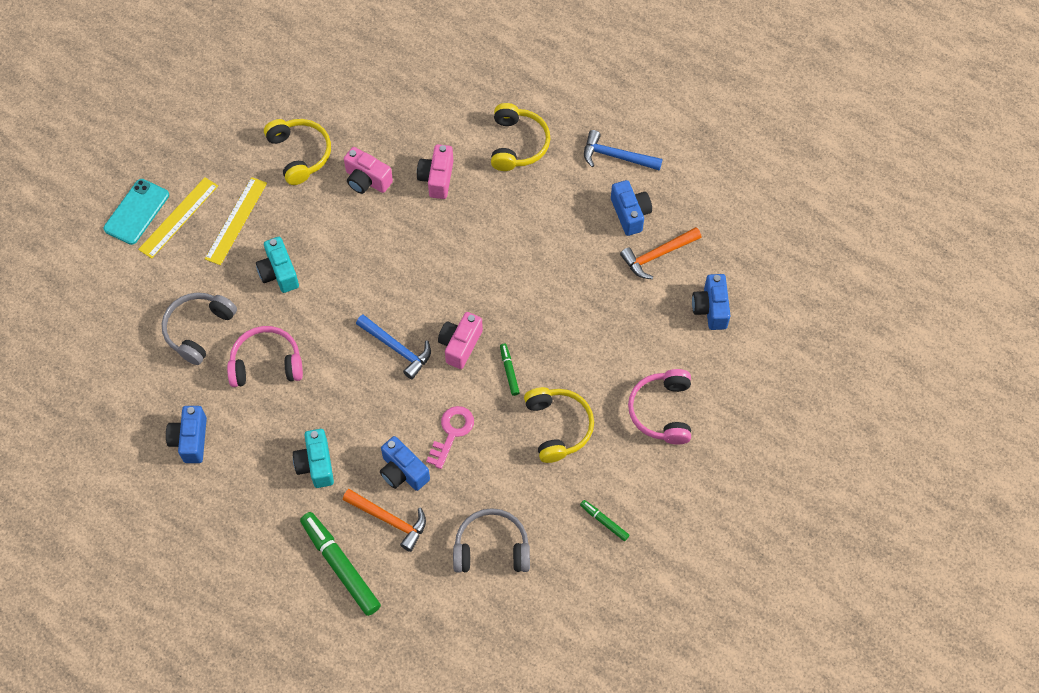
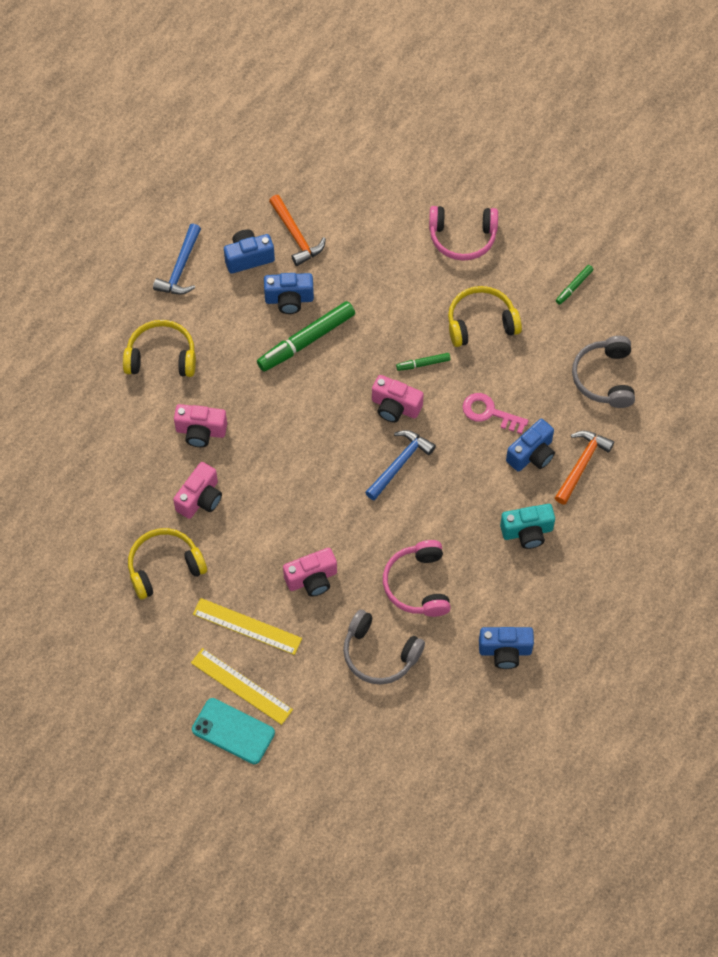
camera: 90 degrees left, 0 degrees up
turquoise camera [256,237,299,293] -> pink camera [283,548,337,597]
green marker [300,512,381,616] -> green marker moved to [257,301,355,372]
blue camera [692,274,731,330] -> blue camera moved to [264,273,314,314]

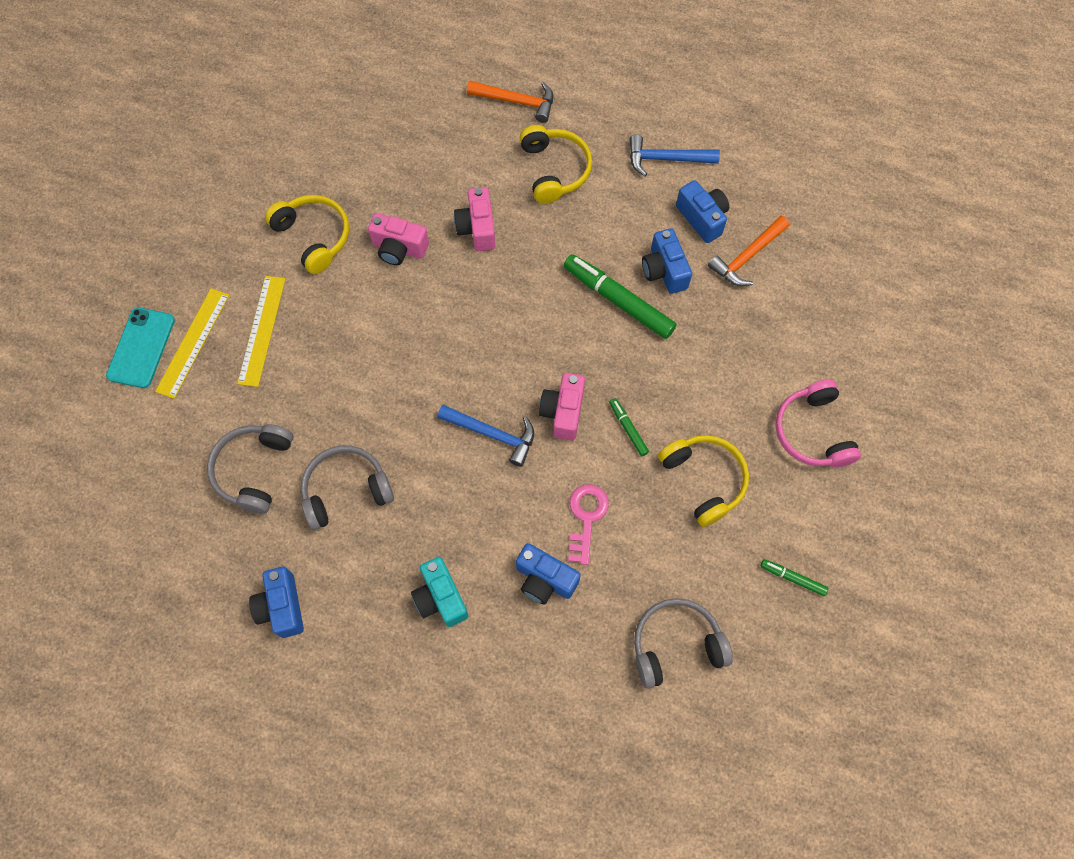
camera: 75 degrees right, 5 degrees up
pink camera [283,548,337,597] -> none
pink headphones [383,540,451,617] -> grey headphones [301,446,394,530]
orange hammer [555,430,614,505] -> orange hammer moved to [467,81,553,123]

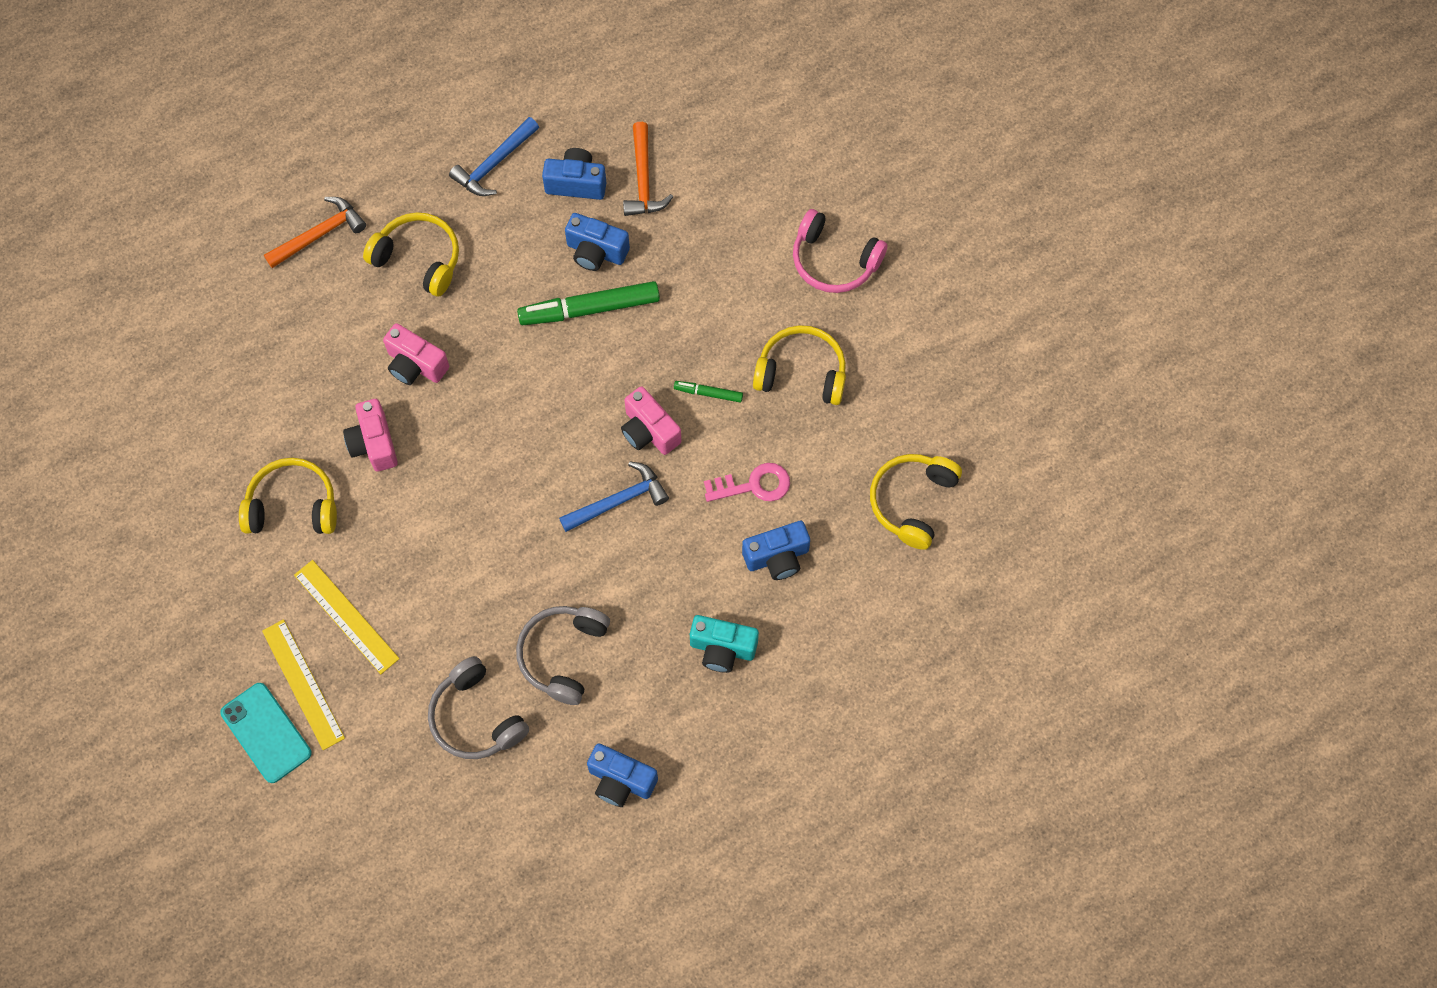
camera: 50 degrees left, 0 degrees up
pink camera [368,213,429,265] -> pink camera turned 105 degrees clockwise [343,399,398,472]
pink key [568,484,609,565] -> pink key turned 120 degrees clockwise [704,463,790,502]
grey headphones [634,598,733,689] -> yellow headphones [870,454,962,550]
green marker [760,559,829,596] -> none

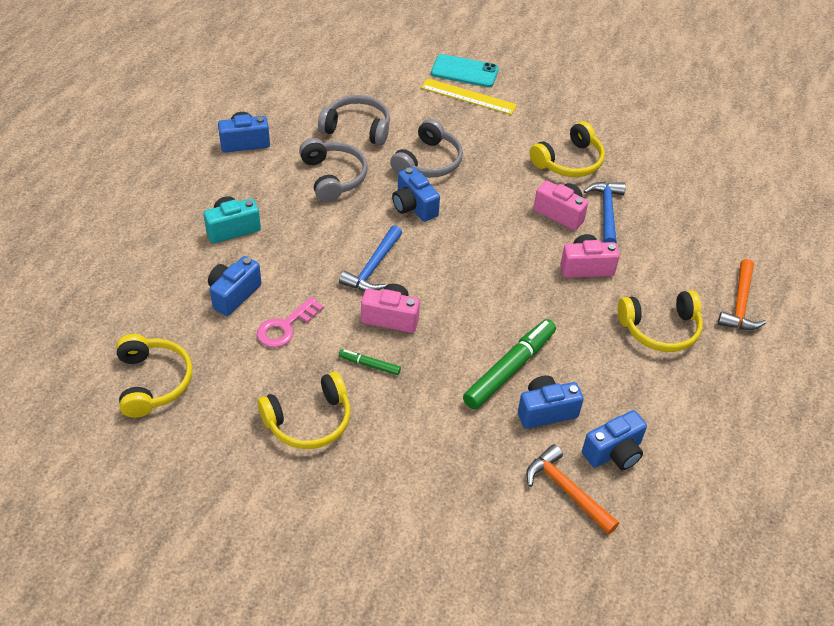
camera: 140 degrees right, 20 degrees down
yellow ruler [294,560,400,674] -> none
blue hammer [449,117,539,196] -> blue hammer moved to [584,182,626,243]
green marker [674,381,743,402] -> green marker turned 135 degrees counterclockwise [339,349,401,375]
pink headphones [793,209,887,293] -> none
none -> grey headphones [390,119,463,178]
none -> blue camera [392,167,440,222]

